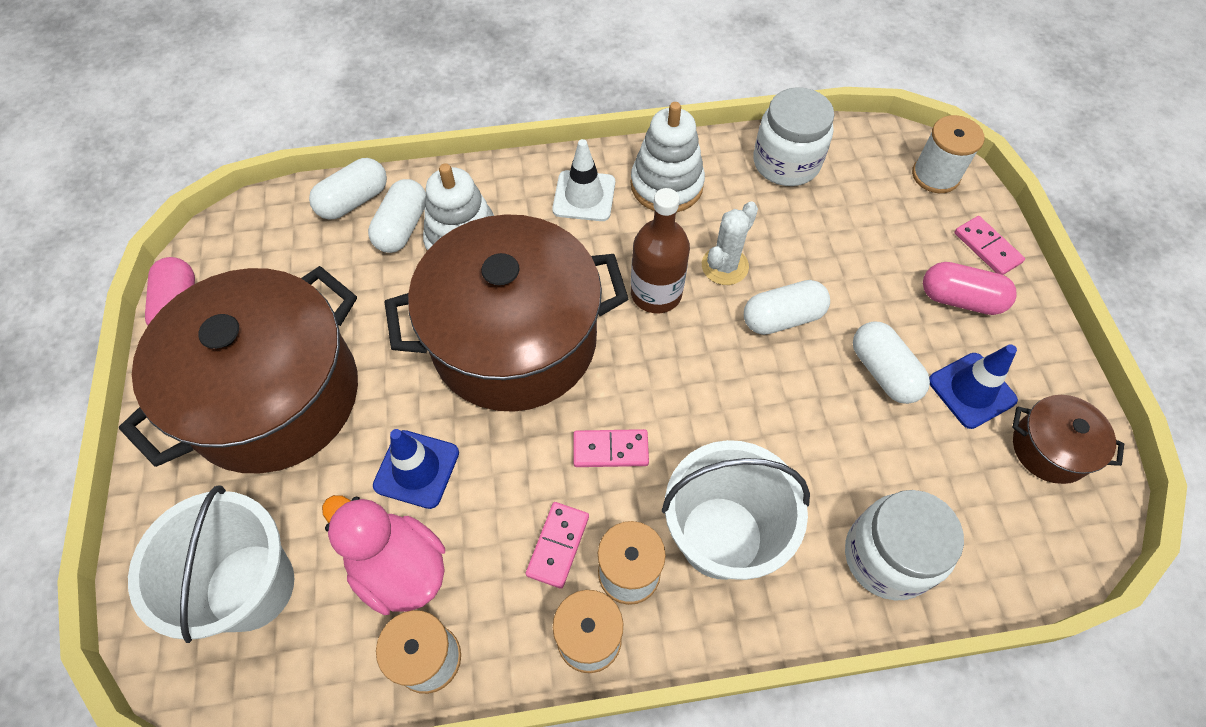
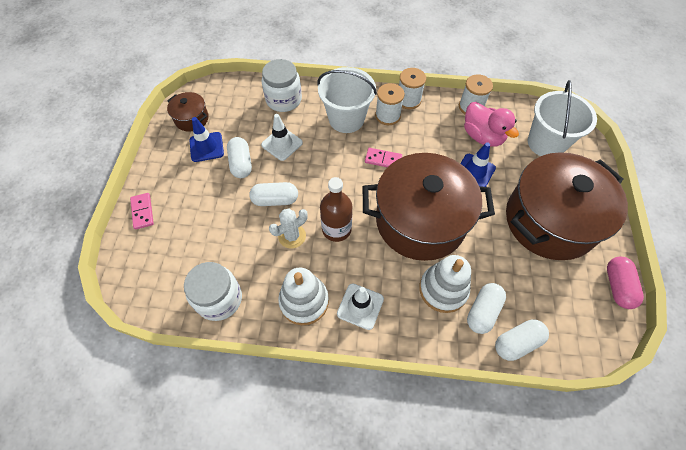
camera: 165 degrees left, 0 degrees up
pink domino [526,502,589,589] -> none
white spool [912,115,984,193] -> none
pink capsule [923,262,1017,315] -> none
none -> white traffic cone [261,114,303,161]

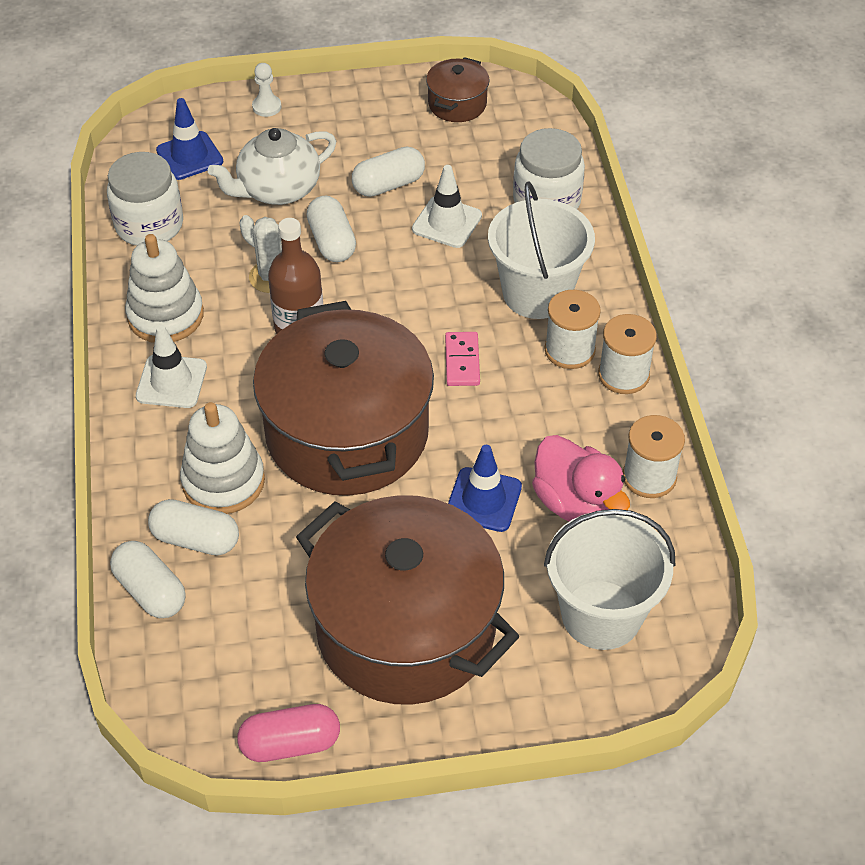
camera: 75 degrees right, 10 degrees down
pink domino [130,193,154,230] -> white pawn [252,63,281,117]
blue traffic cone [189,117,224,162] -> blue traffic cone moved to [156,98,223,180]
pink duck [464,102,519,147] -> pink duck turned 75 degrees counterclockwise [532,435,630,522]
none -> white teapot [208,128,336,205]

